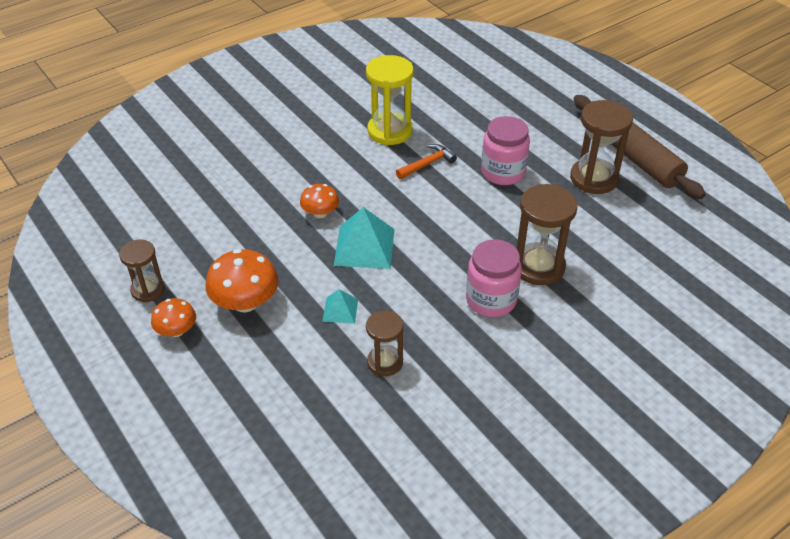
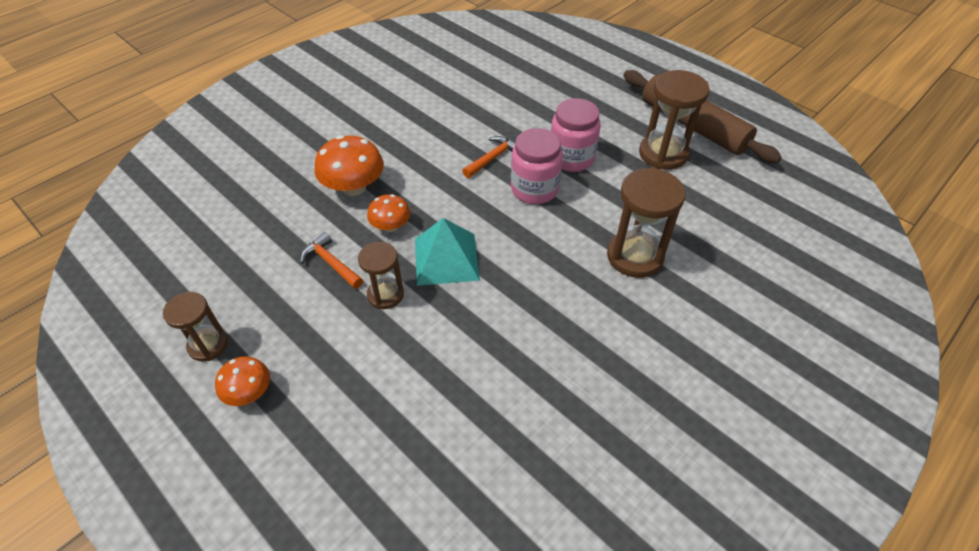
camera: 10 degrees left, 5 degrees up
orange mushroom [205,249,279,312] -> orange mushroom moved to [314,135,384,196]
turquoise pyramid [322,289,358,324] -> none
yellow hourglass [366,55,414,145] -> none
brown hourglass [366,310,403,376] -> brown hourglass moved to [358,242,404,309]
pink jar [466,239,522,317] -> pink jar moved to [511,128,563,204]
none -> orange hammer [300,232,363,289]

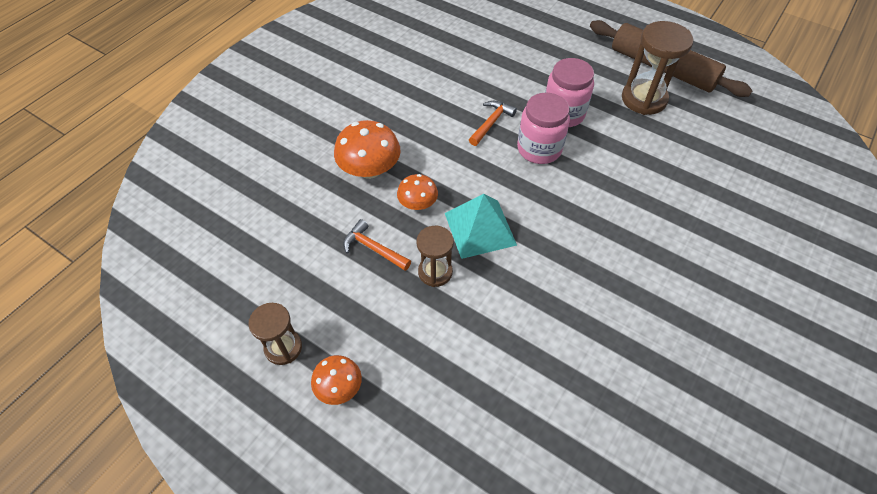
camera: 10 degrees left, 5 degrees up
brown hourglass [607,168,686,278] -> none

